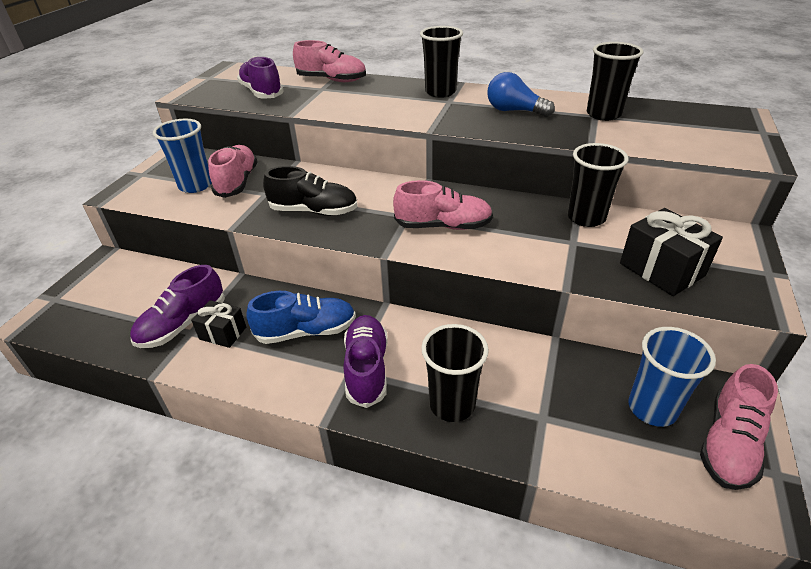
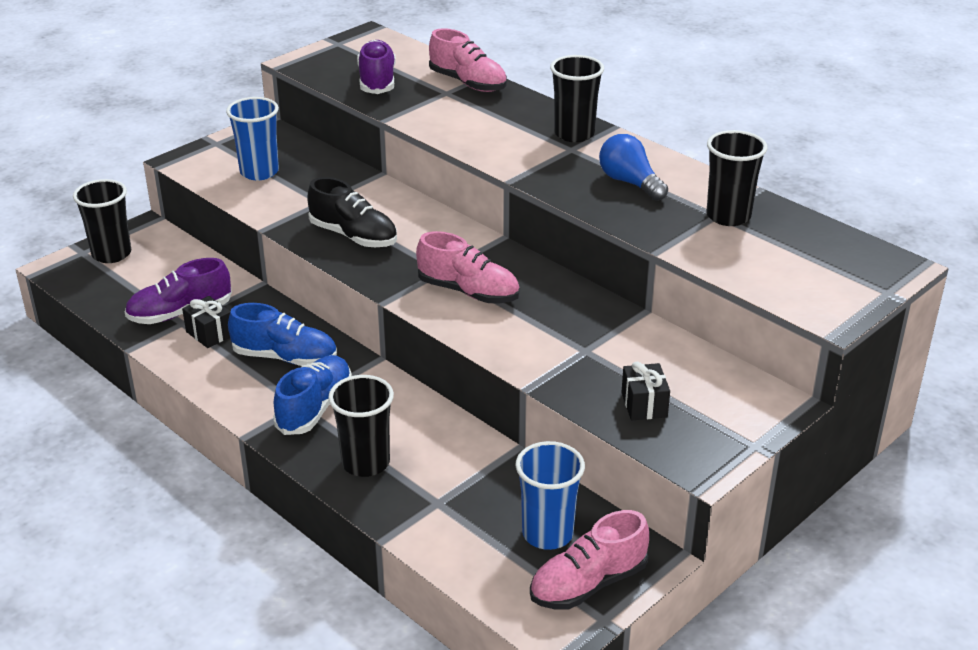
camera: 25 degrees right, 5 degrees down
pink shoe [208,145,257,198] -> none
purple shoe [343,315,388,408] -> blue shoe [273,355,352,435]
black cup [567,143,629,227] -> black cup moved to [73,179,131,263]
black gift [620,208,723,296] -> black gift [621,362,670,420], size x0.62

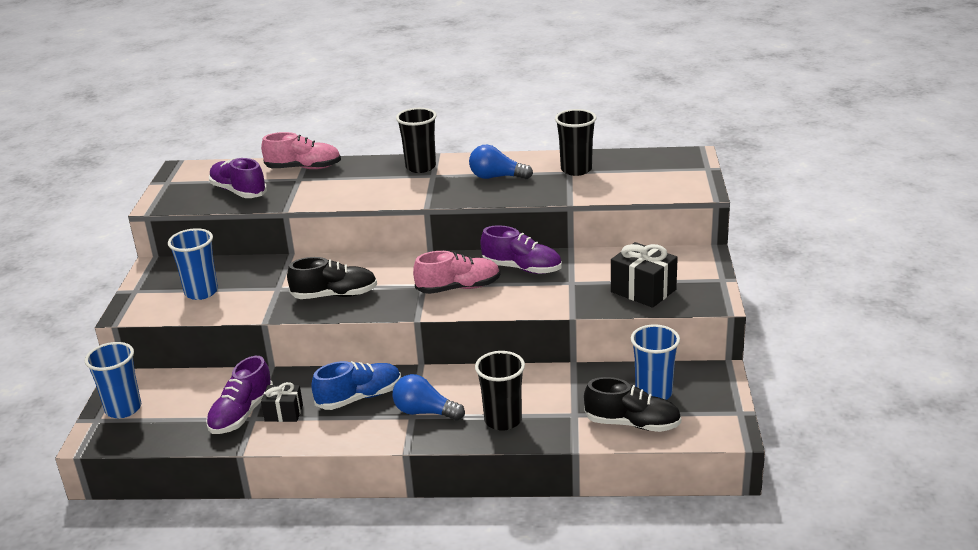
camera: 40 degrees left, 5 degrees down
black cup [73,179,131,263] -> blue cup [85,342,141,418]
blue shoe [273,355,352,435] -> blue light bulb [393,374,465,421]
pink shoe [530,510,649,610] -> none
black gift [621,362,670,420] -> black gift [611,242,678,308], size x1.62
none -> purple shoe [480,225,562,274]
none -> black shoe [584,377,681,432]

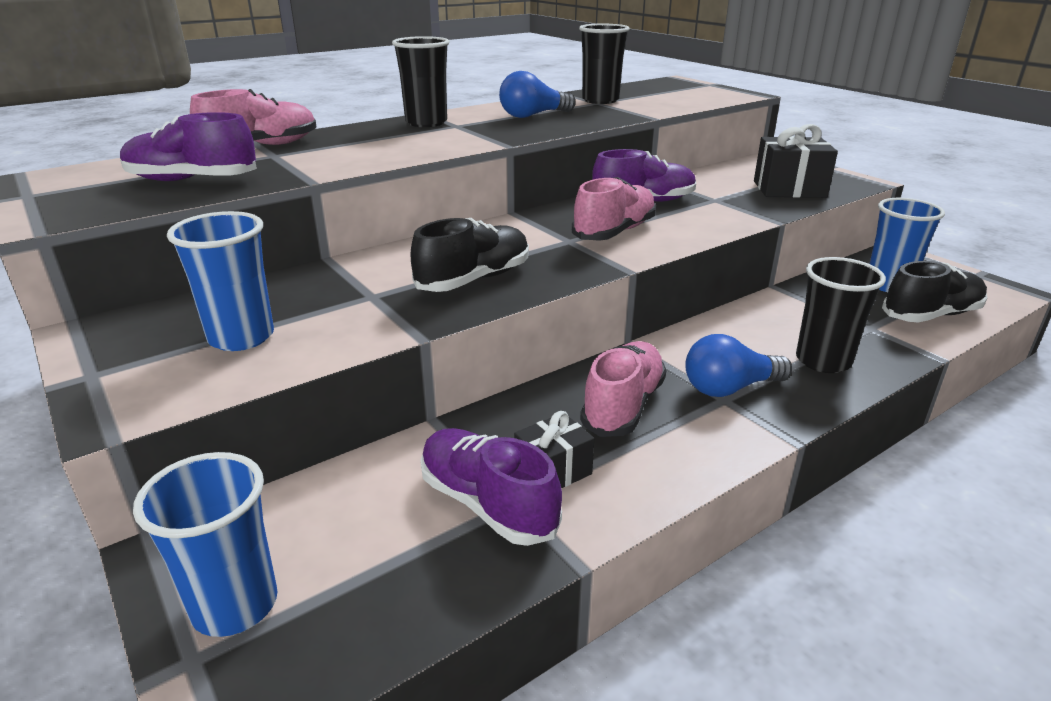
camera: 40 degrees left, 0 degrees up
purple shoe [206,356,273,434] -> purple shoe turned 150 degrees clockwise [421,428,562,546]
blue shoe [311,361,401,410] -> pink shoe [580,341,666,437]

